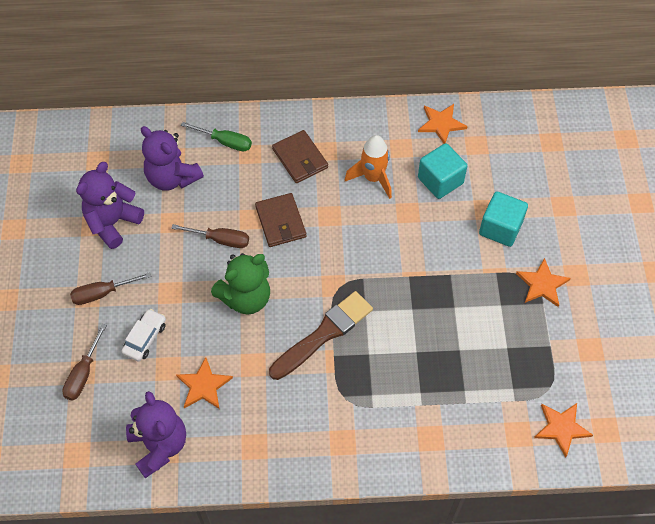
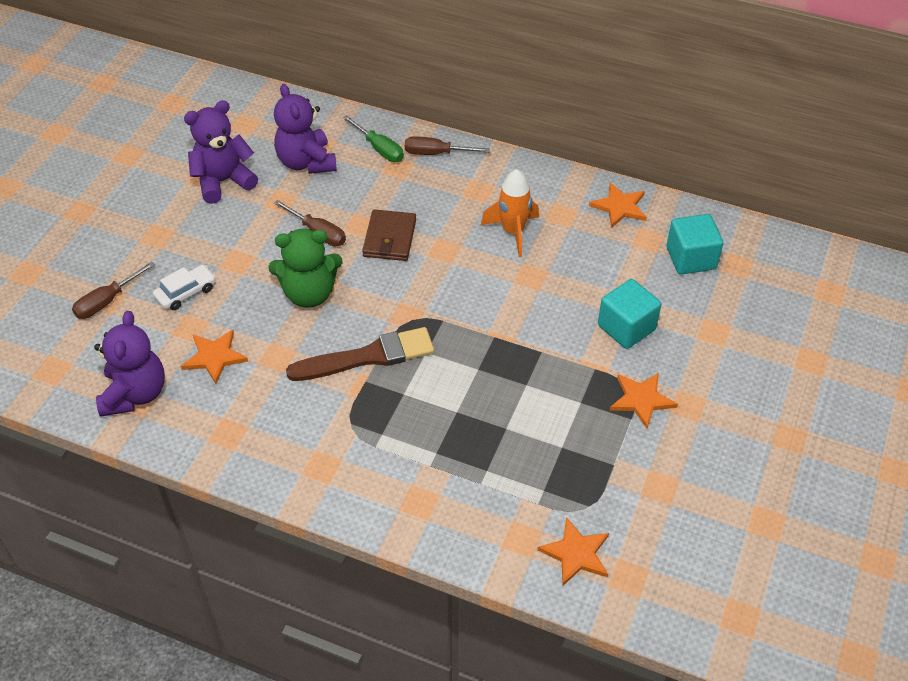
camera: 25 degrees right, 10 degrees down
brown screwdriver [70,272,152,305] -> brown screwdriver moved to [405,136,490,155]
brown wallet [272,130,328,183] -> none
turquoise cube [418,143,467,199] -> turquoise cube moved to [666,214,723,275]

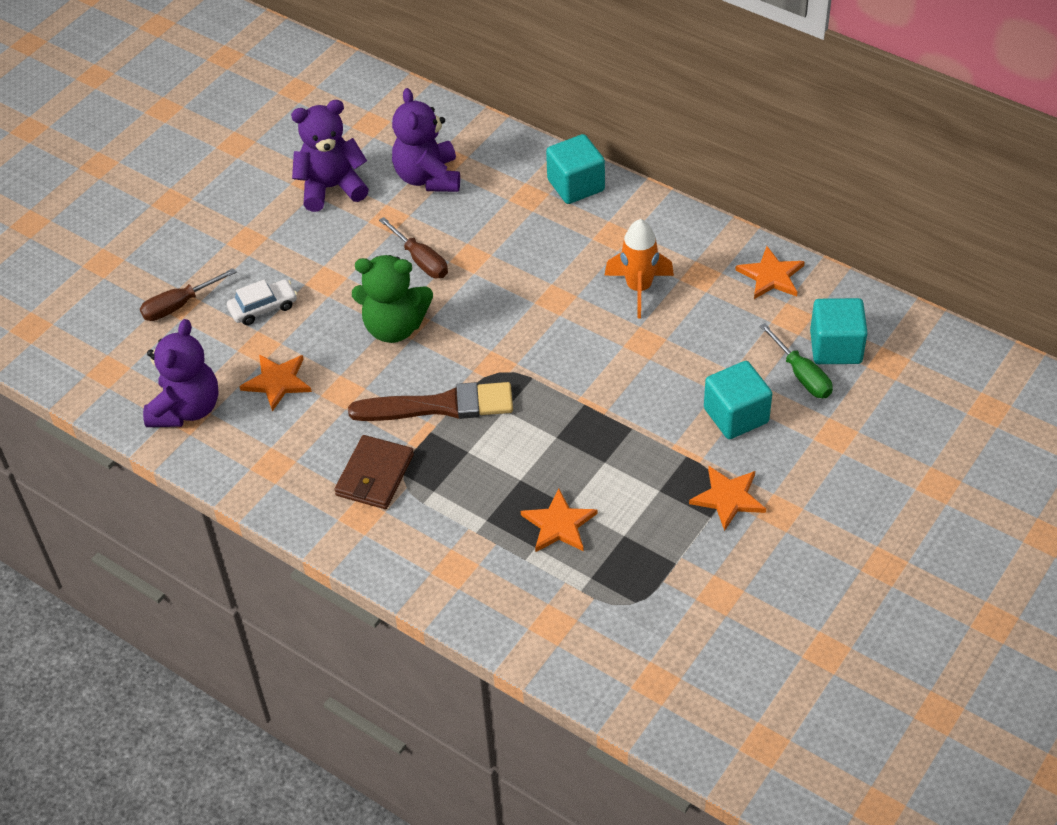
camera: 15 degrees right, 0 degrees up
green screwdriver [343,115,404,162] -> green screwdriver moved to [760,323,833,398]
brown wallet [362,209,416,261] -> brown wallet moved to [334,435,414,509]
brown screwdriver [405,136,490,155] -> turquoise cube [546,134,605,204]
orange star [537,517,609,586] -> orange star moved to [521,488,597,552]

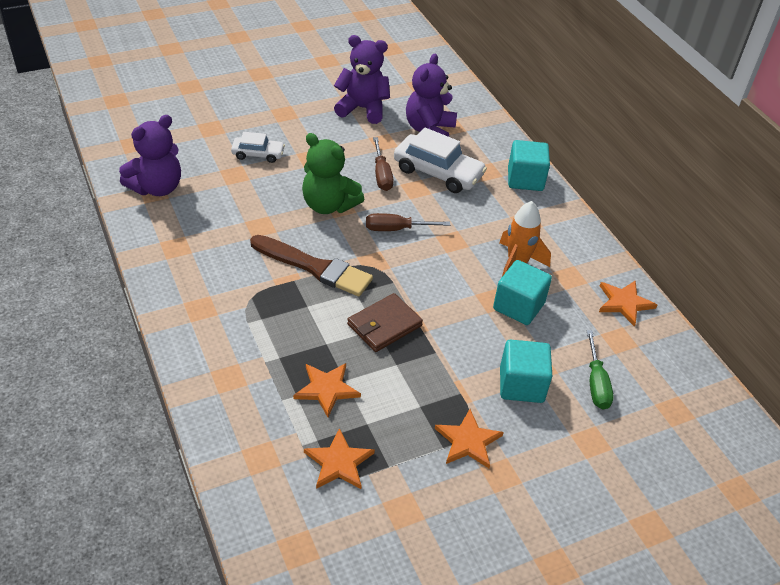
camera: 25 degrees right, 5 degrees down
brown screwdriver [140,268,236,321] -> brown screwdriver moved to [366,213,450,231]
orange star [239,354,312,412] -> orange star moved to [304,428,375,489]
brown wallet [334,435,414,509] -> brown wallet moved to [347,293,423,352]
turquoise cube [810,298,868,364] -> turquoise cube moved to [493,260,552,325]
none -> white car [394,128,487,193]

